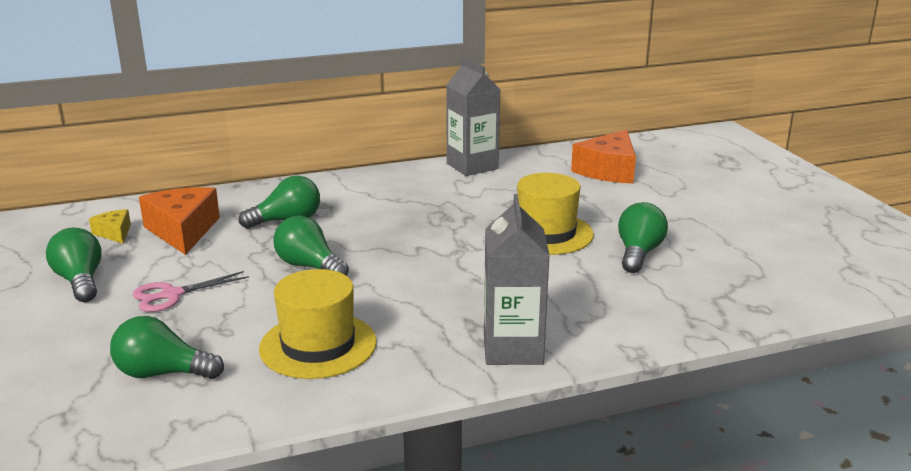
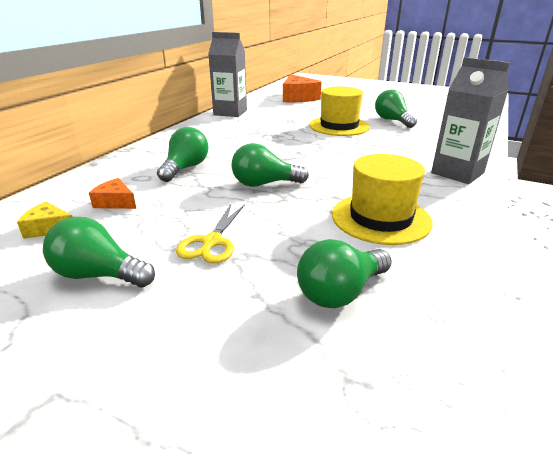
camera: 45 degrees left, 5 degrees up
pink scissors [133,271,249,312] -> yellow scissors [176,204,245,263]
orange cheese [139,187,220,255] -> orange cheese [89,178,136,209], size x0.52

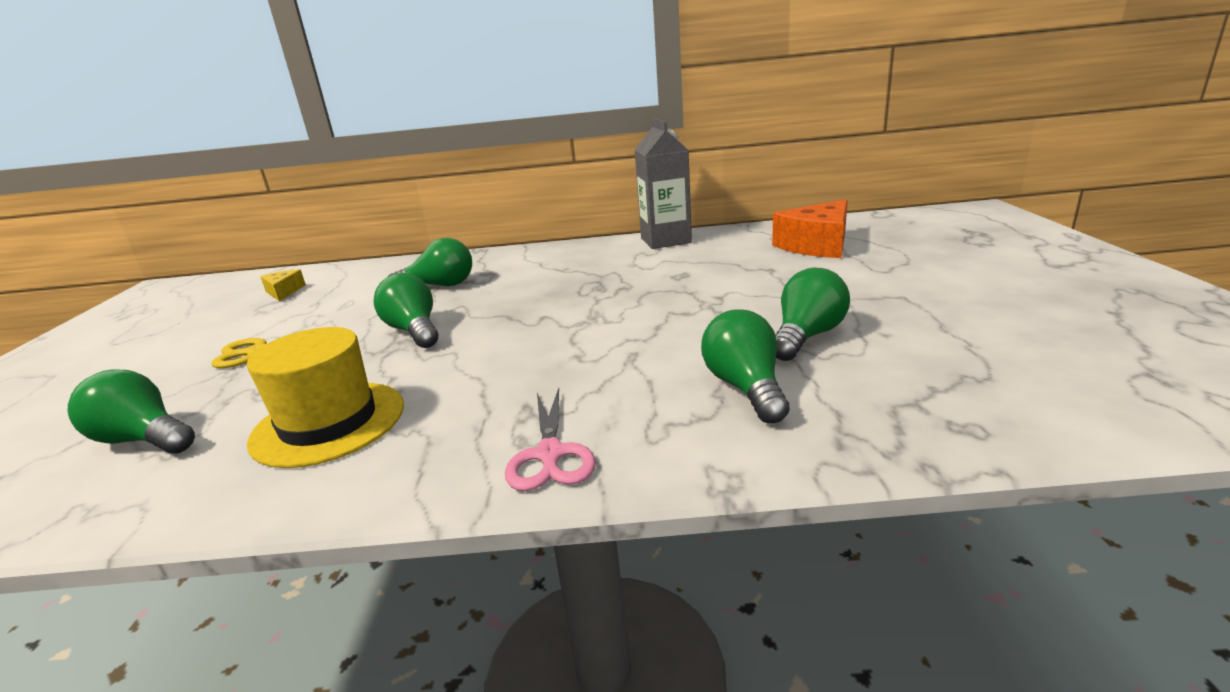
camera: 65 degrees right, 5 degrees down
green light bulb [43,217,155,287] -> green light bulb moved to [701,309,790,424]
orange cheese [89,178,136,209] -> none
yellow hat [309,87,370,136] -> none
grey carton [431,57,510,184] -> pink scissors [505,388,595,491]

